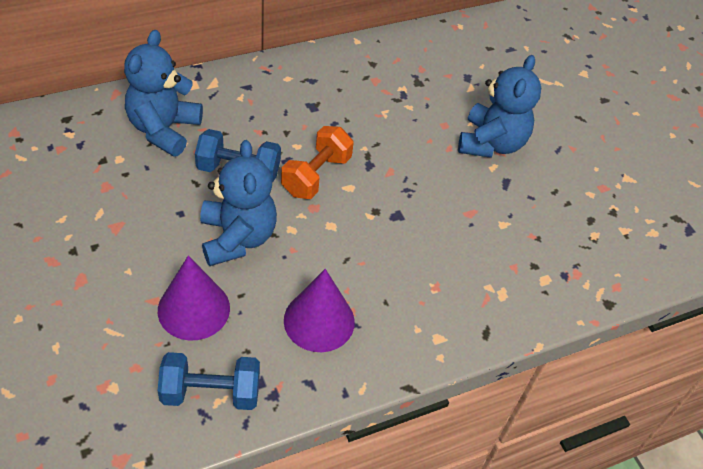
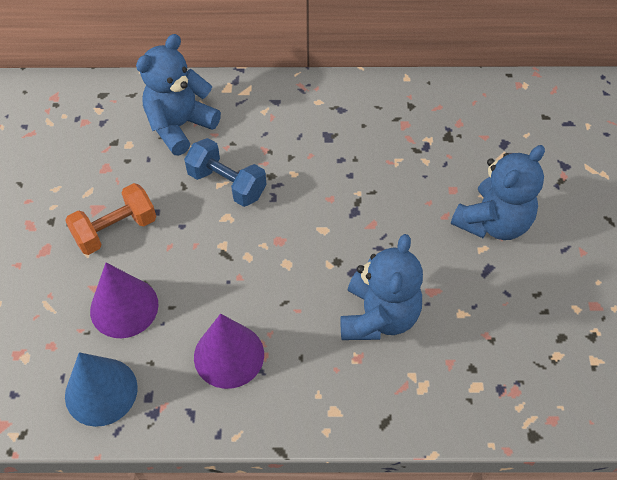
camera: 30 degrees right, 5 degrees up
blue dumbbell [158,352,260,410] -> blue cone [65,352,138,427]
blue teddy bear [200,140,277,266] -> blue teddy bear moved to [340,234,423,340]
orange dumbbell [281,126,354,199] -> orange dumbbell moved to [65,183,156,255]

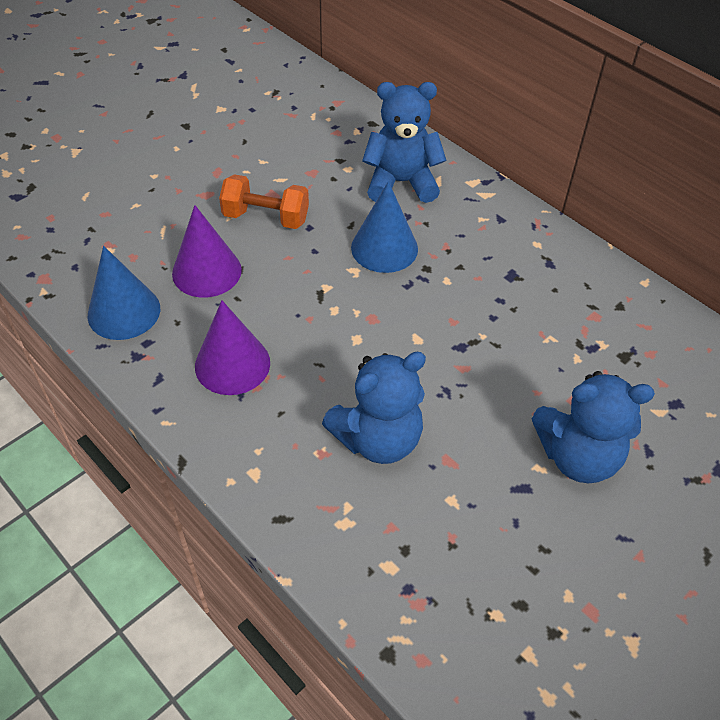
camera: 45 degrees right, 5 degrees down
blue dumbbell [184,138,266,207] -> blue cone [351,181,418,273]

